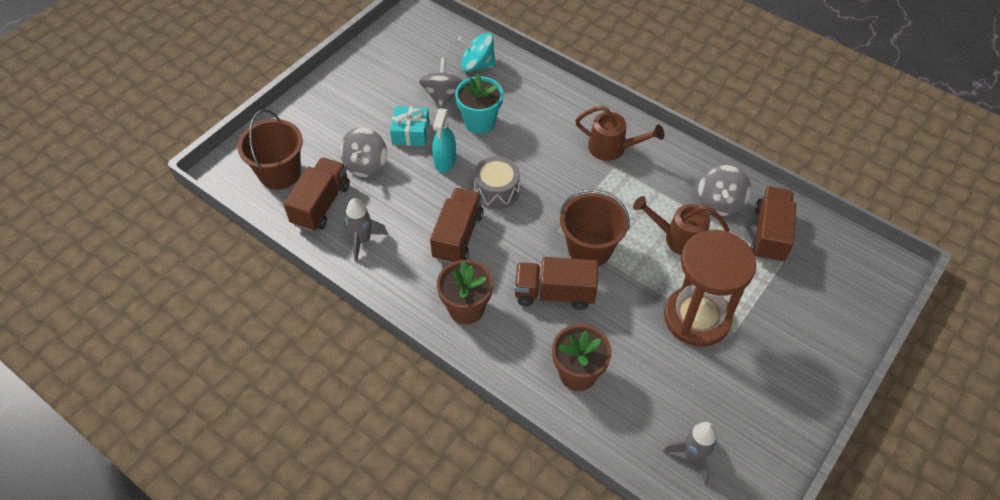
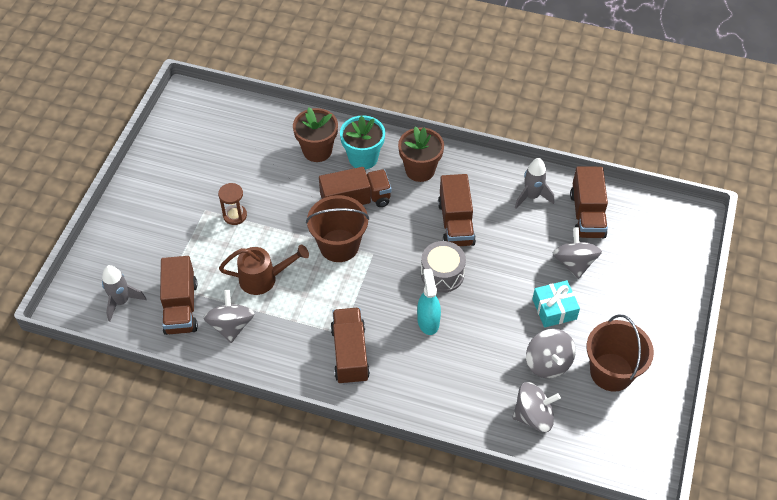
camera: 160 degrees right, 0 degrees up
brown bucket [237,109,303,190] -> brown bucket moved to [587,314,654,392]
turquoise spray bottle [432,108,456,172] -> turquoise spray bottle moved to [417,269,441,335]
turquoise flower pot [455,73,503,134] -> turquoise flower pot moved to [340,115,385,170]
turquoise spinning top [458,33,496,72] -> grey spinning top [512,382,561,432]
brown watering can [575,106,664,161] -> brown truck [330,308,370,385]
grey rocket [663,422,717,485] -> grey rocket moved to [102,265,146,322]
brown hourglass [664,230,757,347] -> brown hourglass [218,183,247,225], size x0.43

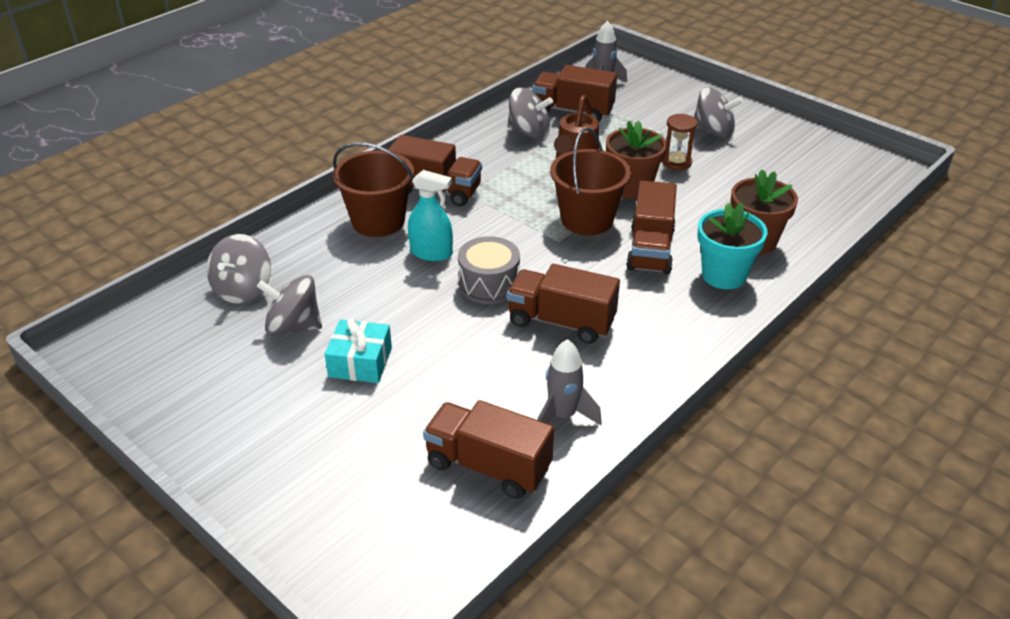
camera: 115 degrees right, 15 degrees down
brown flower pot [398,126,444,182] -> brown flower pot moved to [606,121,667,199]
grey spinning top [552,227,602,279] -> grey spinning top moved to [694,87,743,138]
brown bucket [587,314,654,392] -> brown bucket moved to [333,142,414,237]

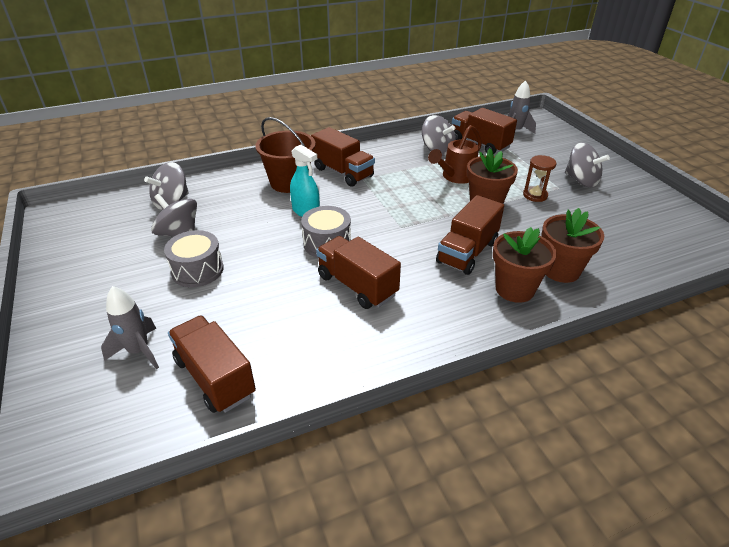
camera: 25 degrees right, 0 degrees up
turquoise gift [325,318,392,383] -> grey drum [164,230,224,287]
grey rocket [537,339,602,425] -> grey rocket moved to [101,286,159,369]
brown bucket [550,128,631,235] -> none
turquoise flower pot [698,202,768,289] -> brown flower pot [493,227,557,303]

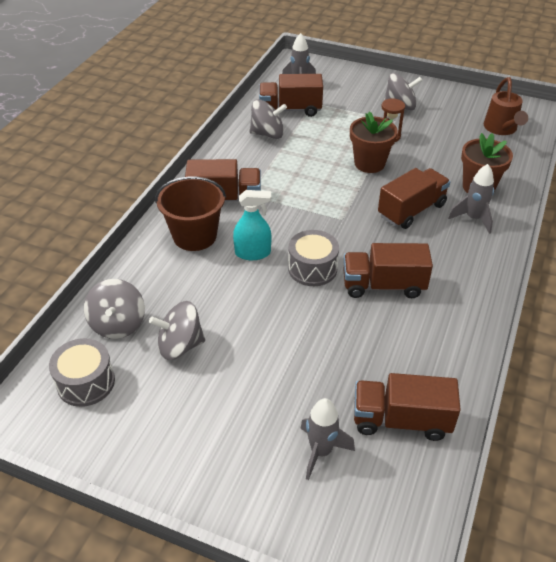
camera: 45 degrees left, 5 degrees up
grey drum [164,230,224,287] -> grey drum moved to [49,338,115,407]
brown watering can [428,125,482,184] -> brown watering can moved to [484,77,528,135]
brown truck [436,195,504,275] -> brown truck turned 120 degrees counterclockwise [378,168,450,229]
brown flower pot [493,227,557,303] -> grey rocket [448,164,494,234]

